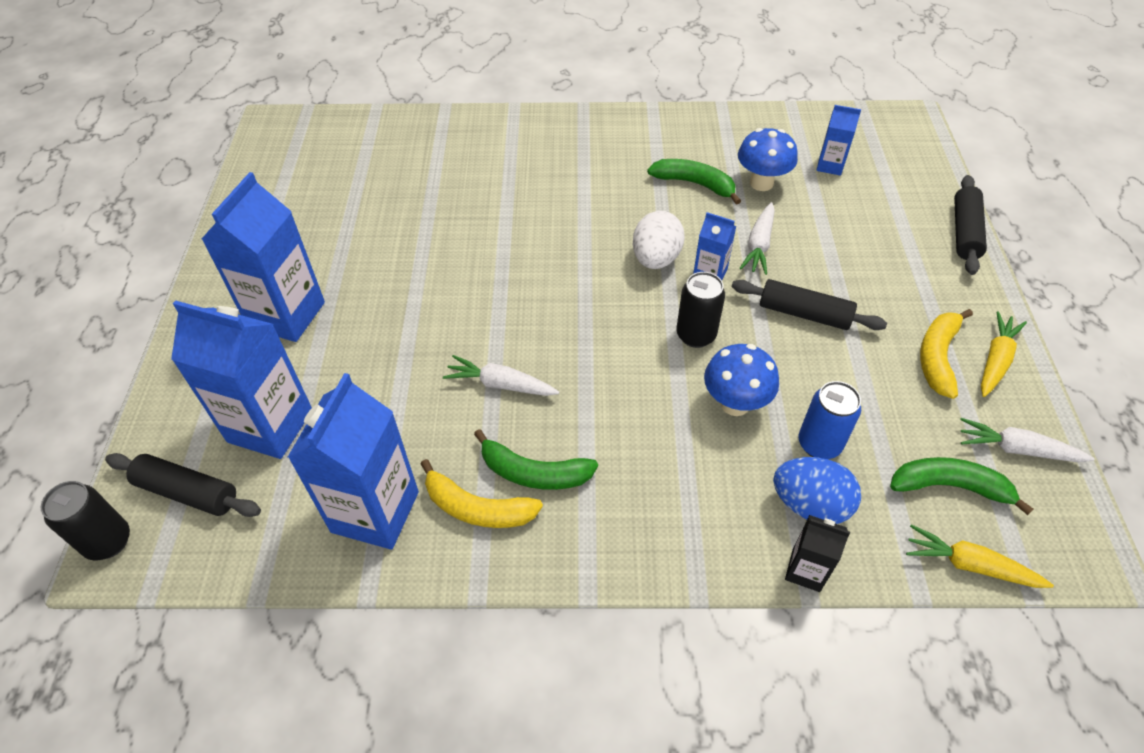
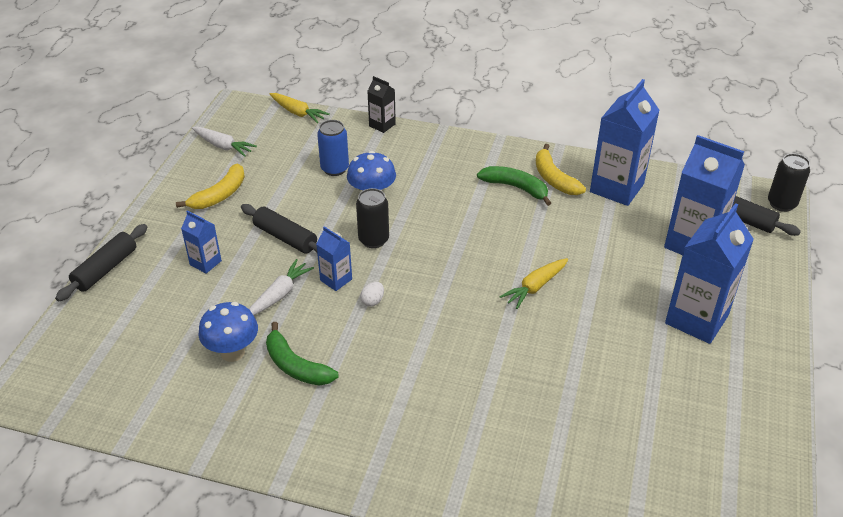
camera: 165 degrees left, 10 degrees down
yellow banana [421,459,543,528] -> yellow banana turned 150 degrees counterclockwise [536,144,586,195]
white carrot [443,355,559,396] -> none
white egg [633,211,685,269] -> white egg [360,282,384,307], size x0.48
blue egg [773,457,861,524] -> none
blue carton [816,105,861,176] -> blue carton moved to [181,211,222,274]
green banana [890,457,1033,515] -> none
yellow carrot [981,311,1027,397] -> yellow carrot moved to [499,258,568,309]

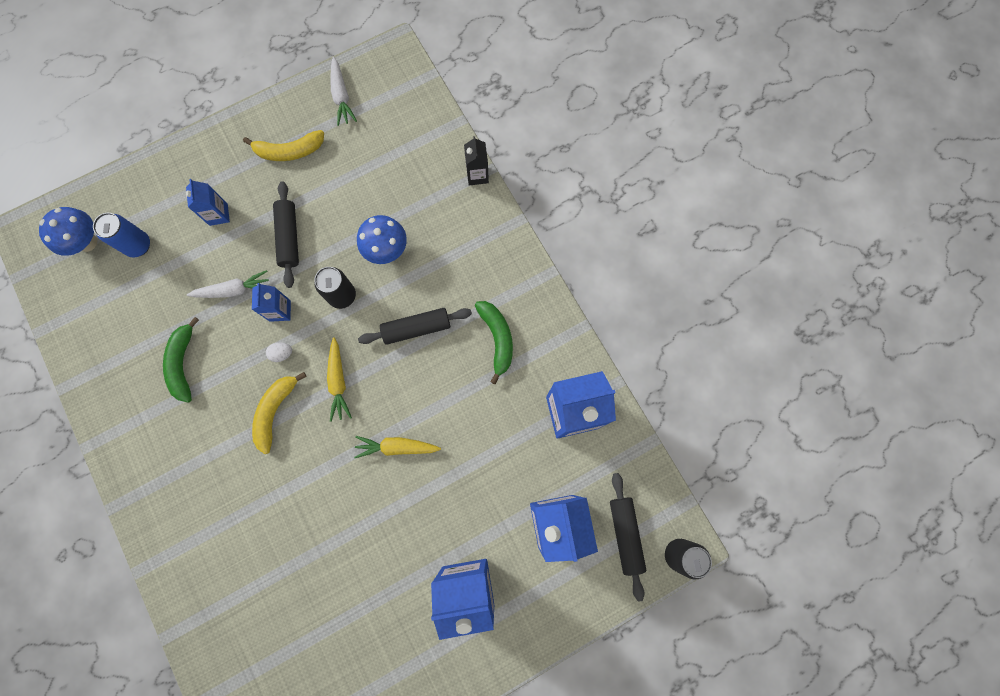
camera: 45 degrees right, 35 degrees up
black rolling pin [55,224,147,301] -> black rolling pin moved to [358,308,472,345]
blue mushroom [198,302,258,362] -> blue mushroom moved to [39,207,97,256]
yellow carrot [270,93,330,123] -> yellow carrot moved to [327,337,352,422]
blue can [317,120,349,176] -> blue can moved to [93,213,150,258]
yellow banana [536,144,586,195] -> yellow banana moved to [252,372,307,454]

